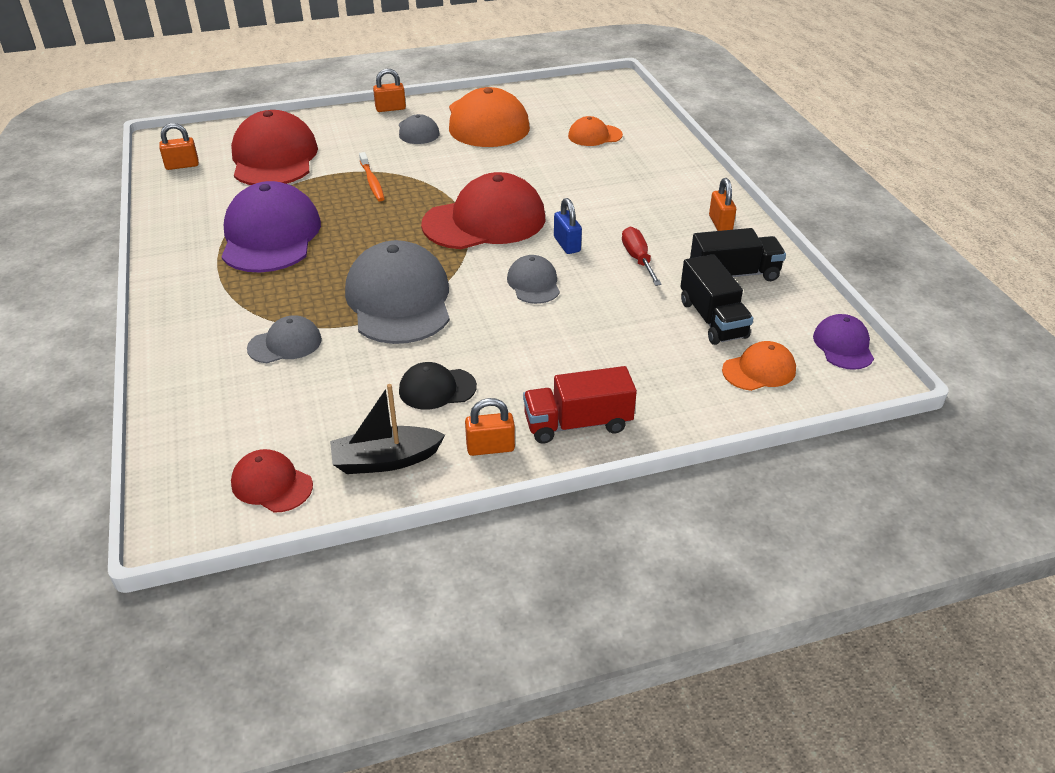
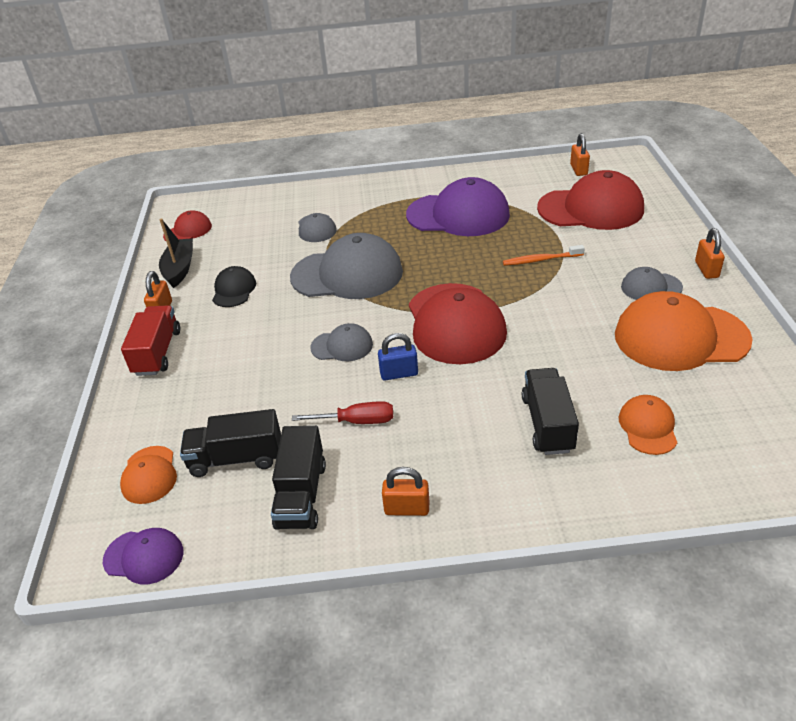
camera: 105 degrees right, 0 degrees up
none -> black truck [522,368,579,455]

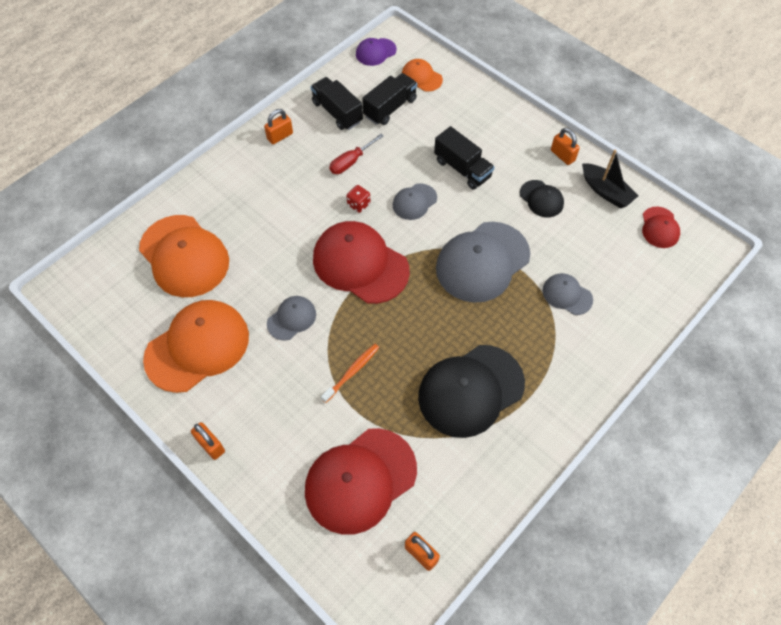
camera: 135 degrees right, 20 degrees up
red truck [121,305,180,376] -> none
blue padlock [378,333,418,380] -> red dice [346,185,370,213]
purple cap [406,177,510,236] -> black cap [418,345,525,438]
black truck [522,368,579,455] -> black truck moved to [434,126,495,190]
orange cap [619,395,677,455] -> orange cap [139,215,229,297], size x2.02
grey cap [621,267,683,300] -> grey cap moved to [267,296,316,341]

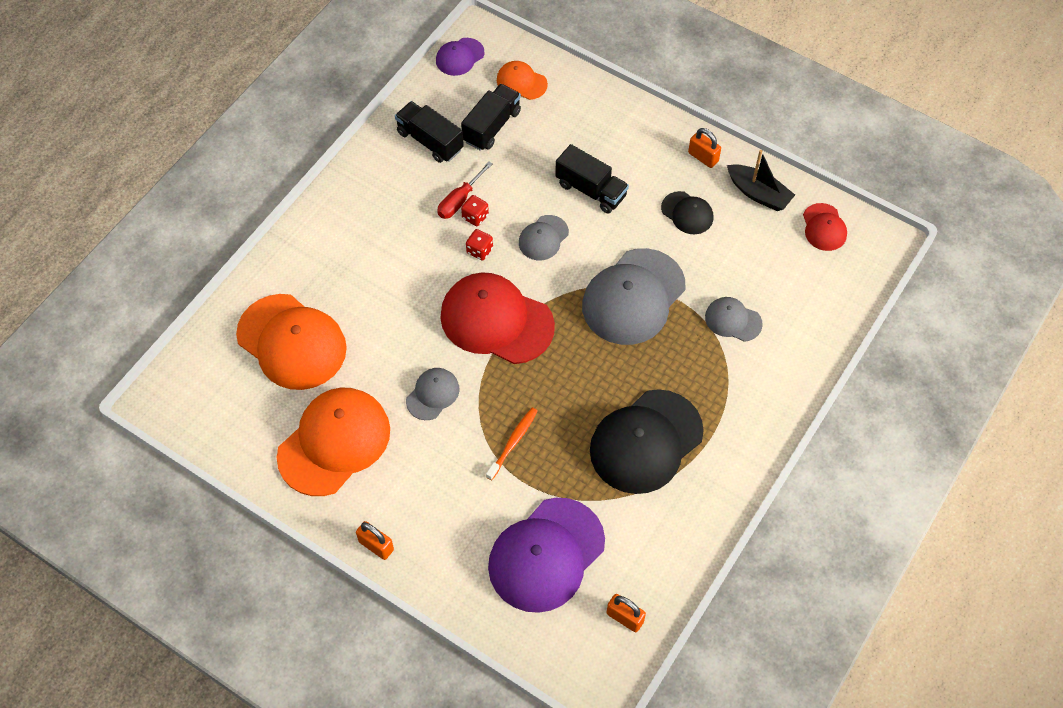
camera: 10 degrees left, 0 degrees up
orange padlock [264,109,293,144] -> none
red cap [305,428,417,535] -> purple cap [488,498,605,613]
none -> red dice [461,195,489,226]

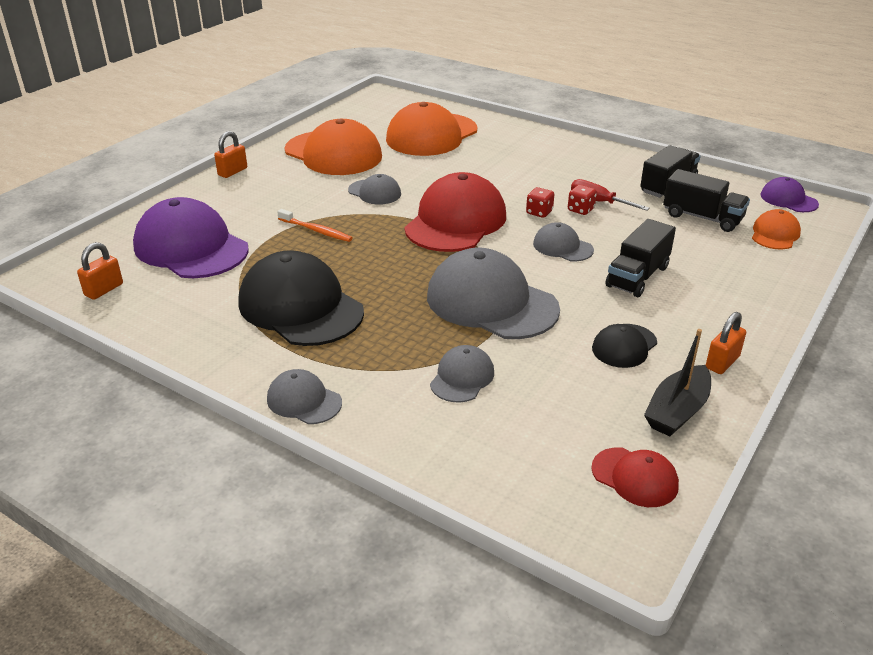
camera: 90 degrees right, 25 degrees down
red cap [803,203,847,251] -> red cap turned 135 degrees counterclockwise [591,447,679,507]
none -> grey cap [267,369,342,424]

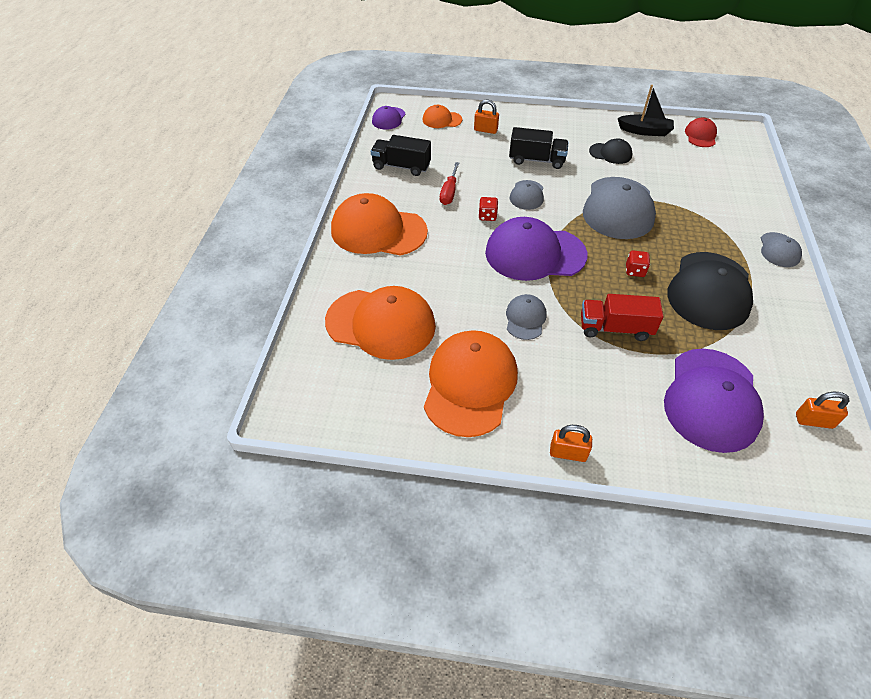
camera: 115 degrees left, 15 degrees up
orange toothbrush [277,209,353,242] -> red truck [581,294,663,341]
red cap [404,172,506,252] -> purple cap [485,217,587,281]
grey cap [430,345,494,402] -> none
red dice [568,185,597,215] -> red dice moved to [626,250,650,277]
black truck [663,169,750,232] -> none
orange padlock [706,312,746,374] -> orange padlock moved to [474,100,499,134]
none -> orange cap [331,193,428,256]

